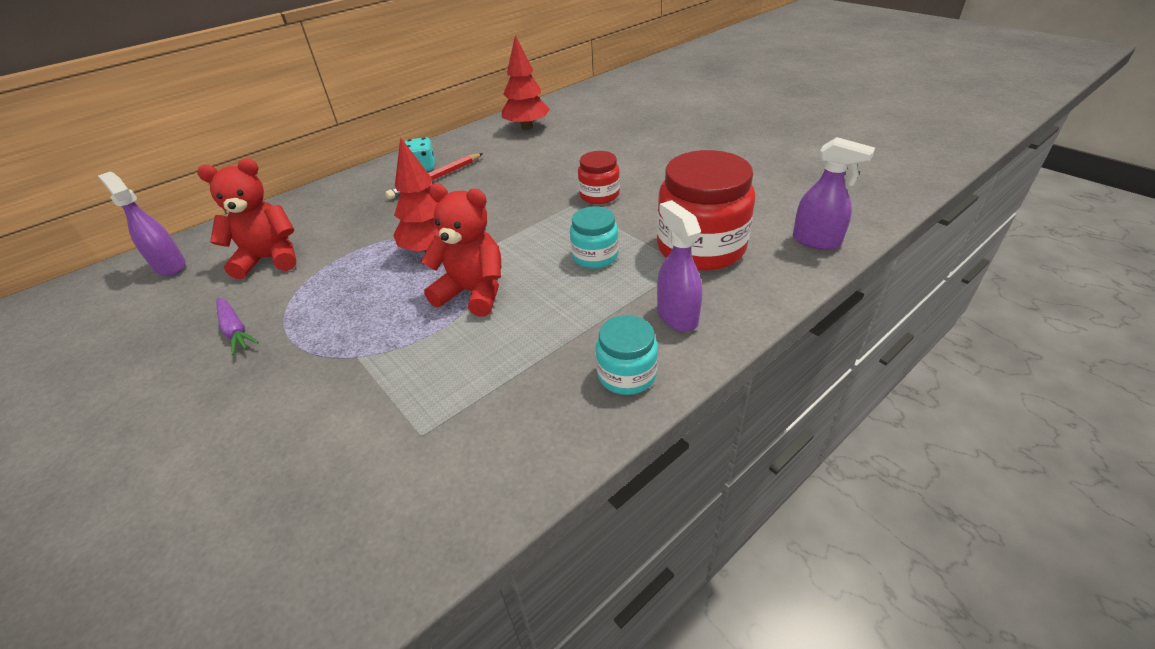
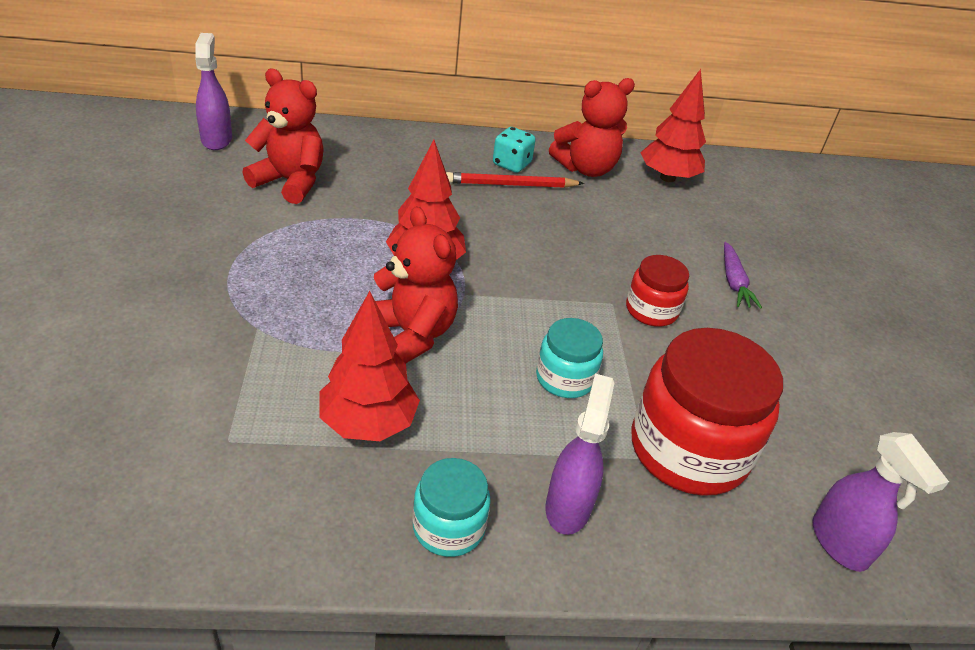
camera: 30 degrees right, 0 degrees up
purple carrot [216,297,259,355] -> purple carrot moved to [724,242,762,309]
none -> red tree [319,291,420,441]
none -> red teddy bear [549,78,635,177]

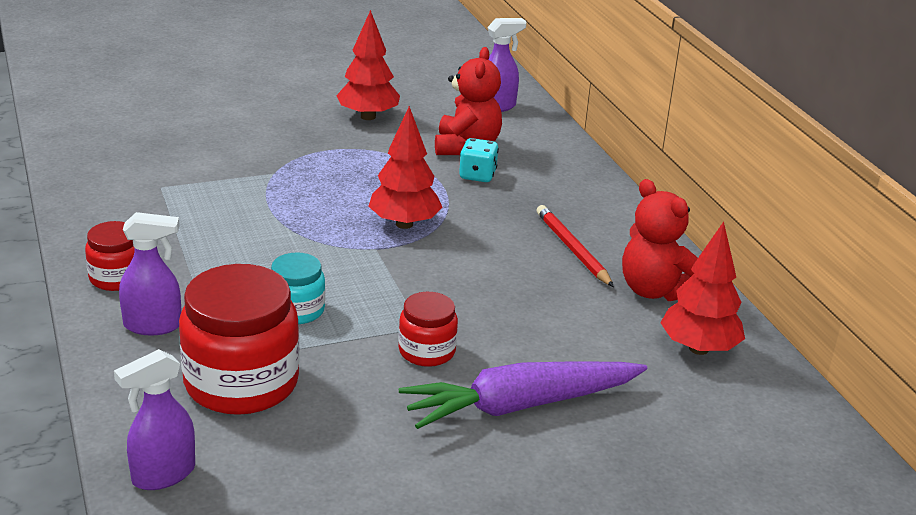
camera: 75 degrees right, 10 degrees down
red tree [319,291,420,441] -> red tree moved to [336,10,400,120]
red teddy bear [374,206,458,364] -> none
turquoise jar [413,458,491,557] -> red jar [85,221,135,291]
turquoise dice [493,127,536,173] -> turquoise dice moved to [459,138,499,182]
purple carrot [724,242,762,309] -> purple carrot [399,361,647,429], size x2.10

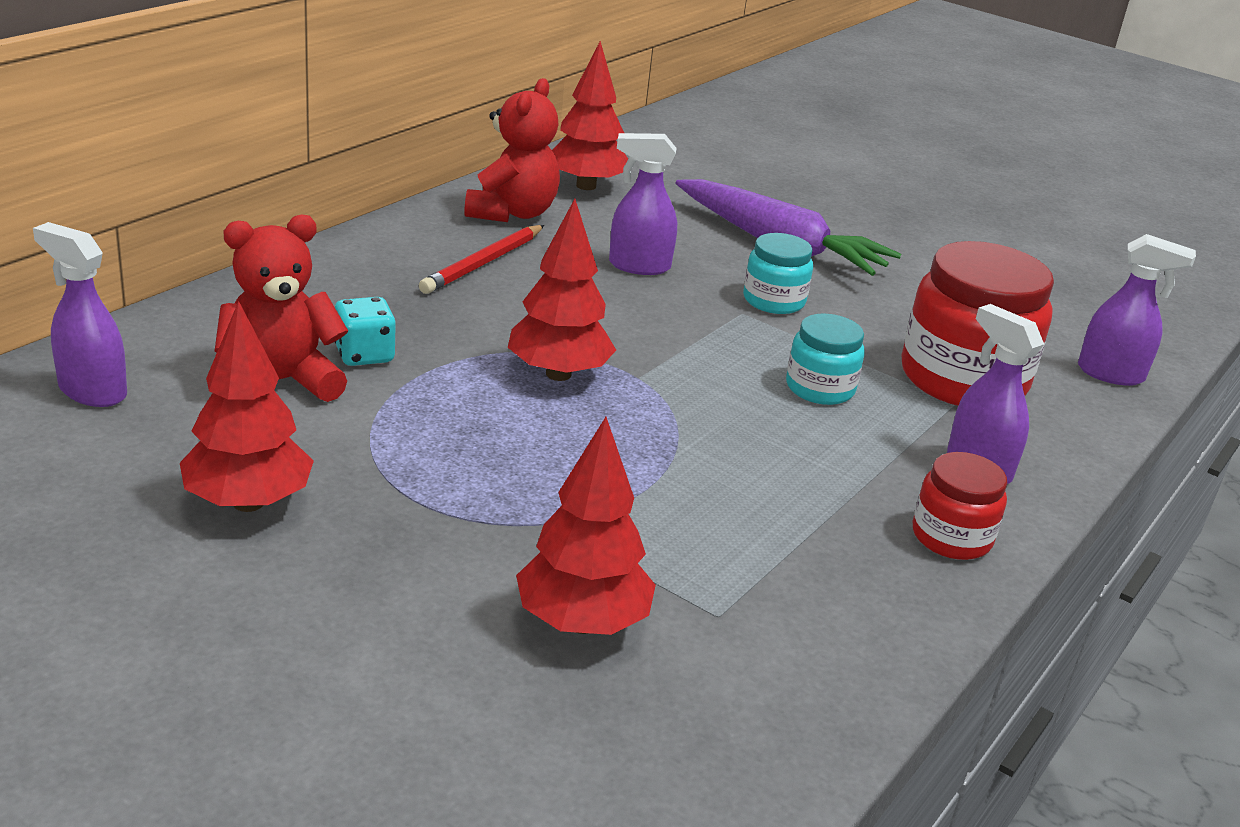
camera: 125 degrees left, 0 degrees up
red jar [398,292,458,367] -> turquoise jar [743,233,813,314]
none -> red tree [516,417,656,635]
none -> purple spray bottle [609,133,677,275]

